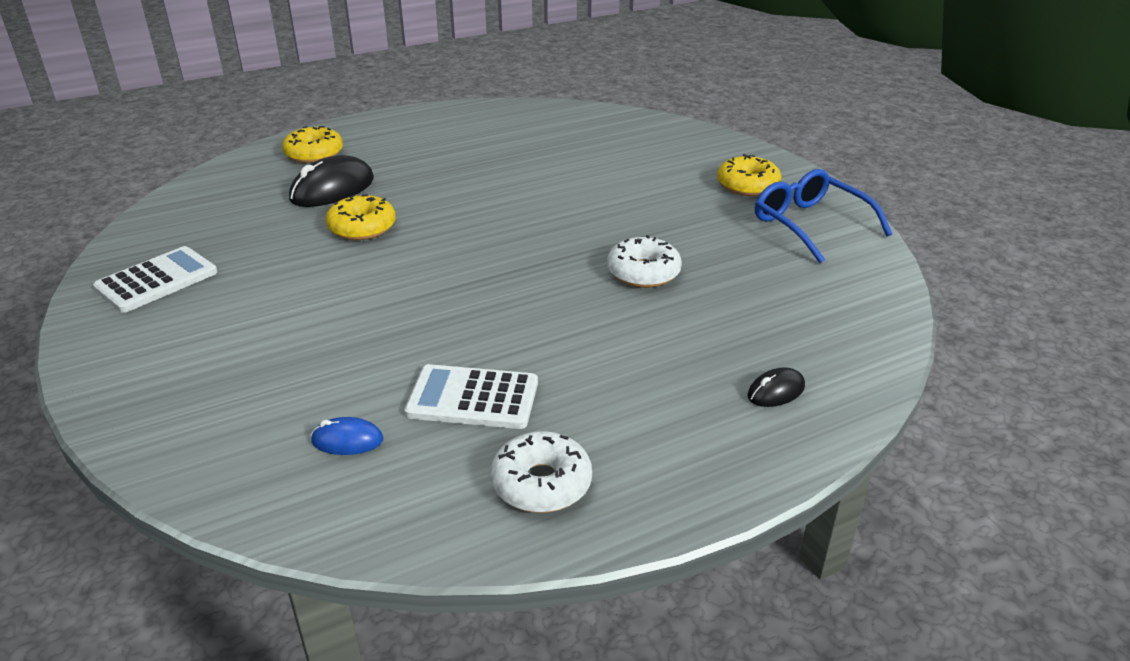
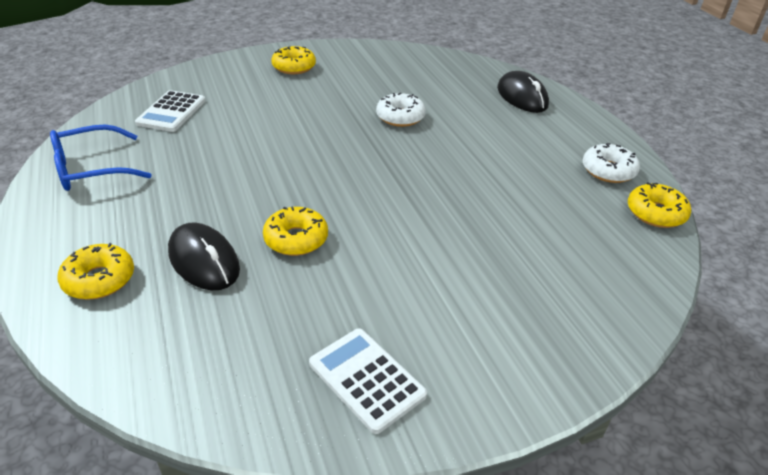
camera: 85 degrees left, 5 degrees up
blue mouse [311,417,383,455] -> none
white calculator [404,364,538,429] -> white calculator moved to [135,90,205,132]
black mouse [747,367,805,407] -> black mouse [497,71,549,113], size x1.94
blue glasses [755,169,892,263] -> blue glasses moved to [50,125,152,191]
none -> yellow donut [628,183,691,228]

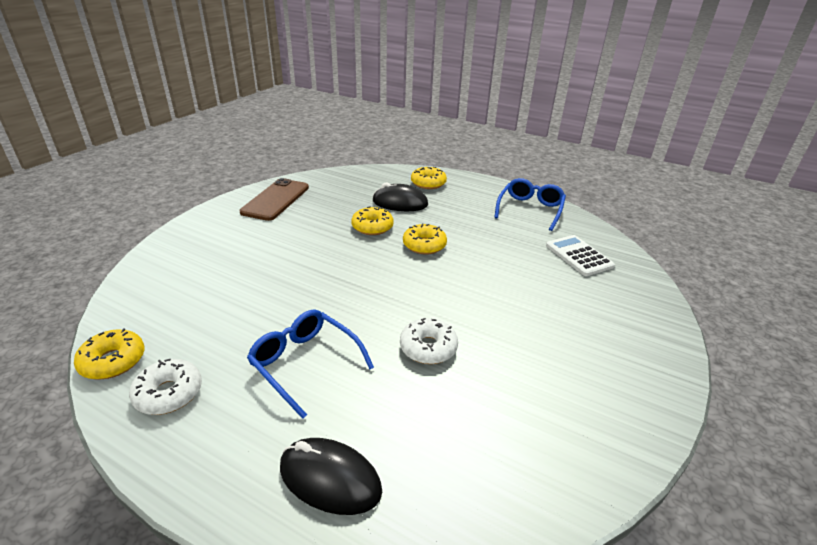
camera: 140 degrees right, 5 degrees down
yellow donut [271,46,316,74] -> yellow donut moved to [403,224,447,255]
white calculator [309,328,427,434] -> brown phone [240,178,309,221]
none -> blue glasses [247,309,374,419]

